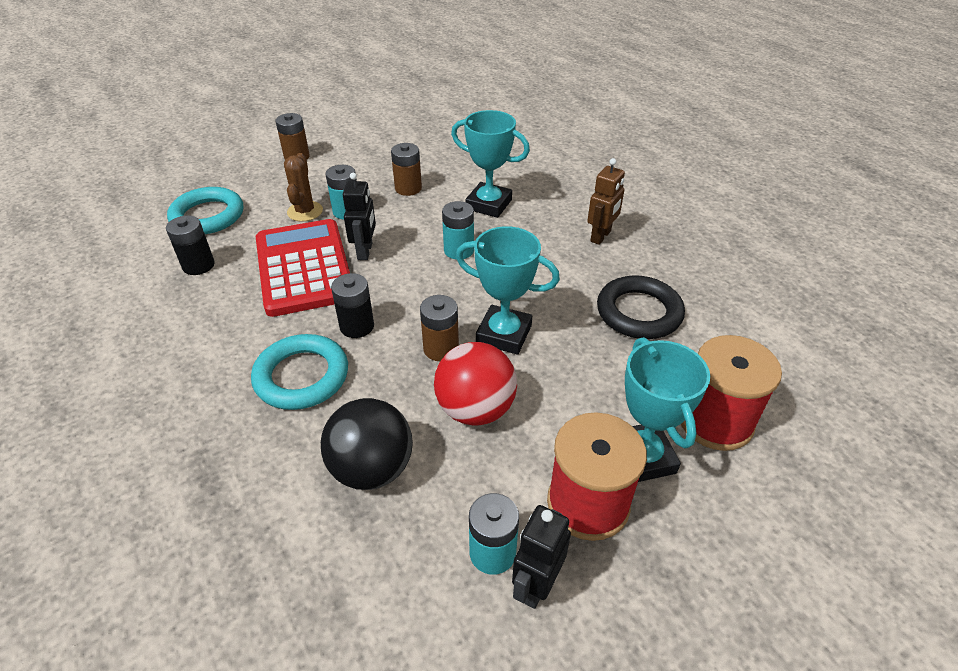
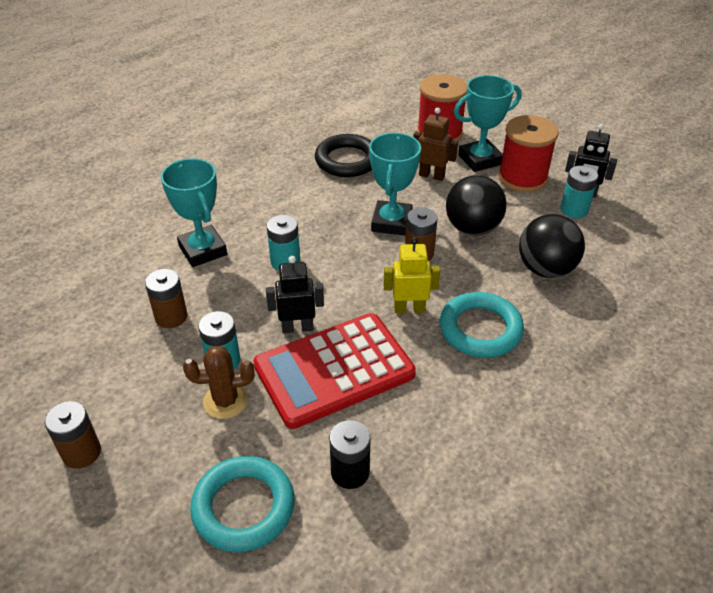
camera: 100 degrees left, 0 degrees up
black battery [331,273,374,338] -> yellow robot [384,237,440,313]
red ball [434,342,517,426] -> black ball [446,175,507,235]
turquoise trophy [451,110,530,218] -> turquoise trophy turned 45 degrees counterclockwise [161,158,227,267]
brown robot [587,158,625,245] -> brown robot moved to [413,108,458,181]

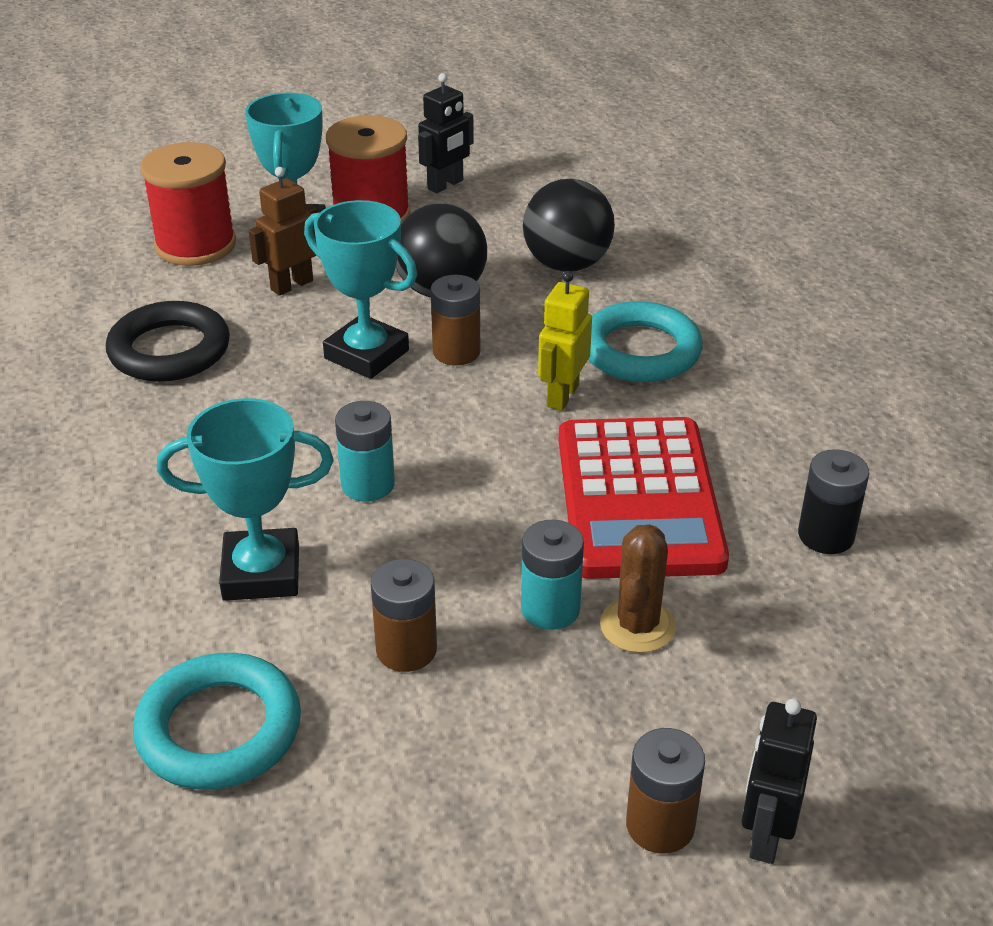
camera: 65 degrees left, 5 degrees down
turquoise ring [190,456,295,552] -> turquoise ring moved to [133,653,301,790]
black robot [266,256,324,333] -> black robot moved to [742,699,817,864]
turquoise battery [560,165,598,218] -> none

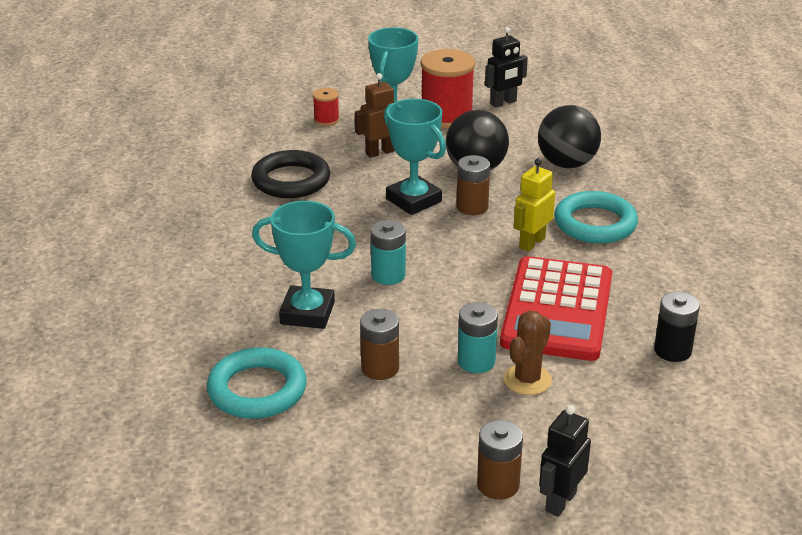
camera: 15 degrees right, 5 degrees down
red spool [140,142,236,266] -> red spool [313,88,340,126], size x0.48

